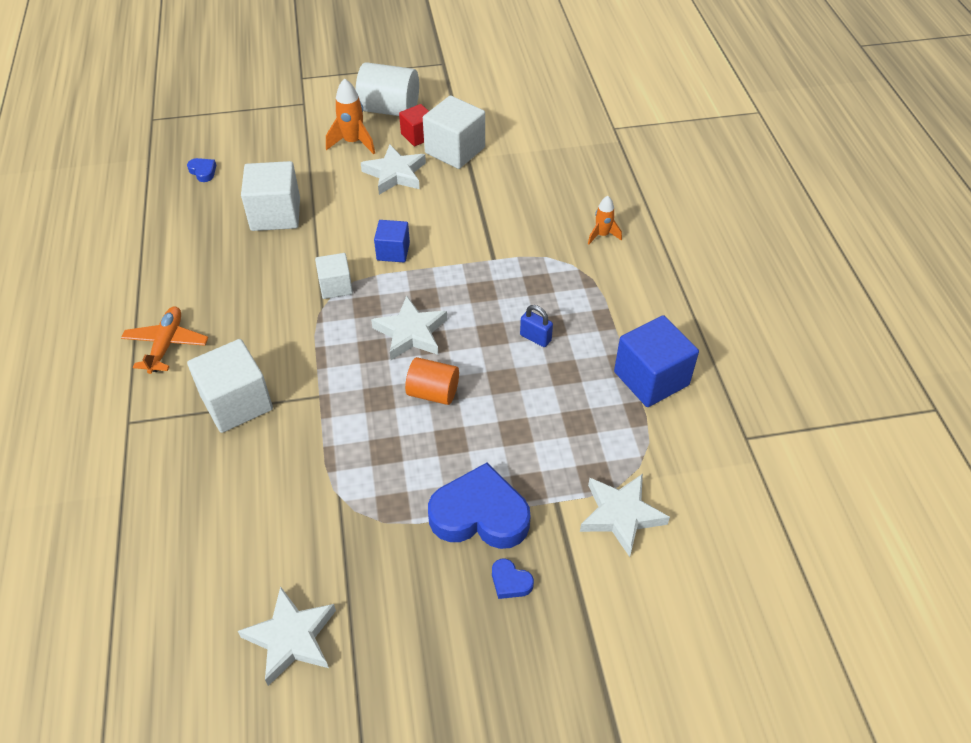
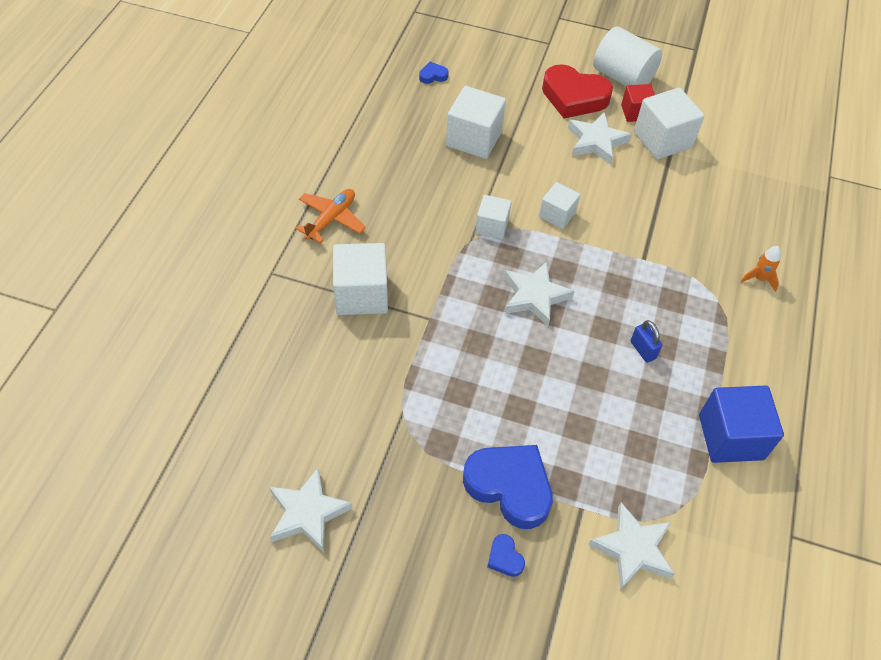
camera: 25 degrees right, 5 degrees up
blue heart [187,158,216,182] -> blue heart turned 90 degrees counterclockwise [419,62,449,84]
orange rocket [326,78,375,154] -> red heart [542,64,613,118]
blue cube [374,220,410,262] -> white cube [539,182,580,229]
orange cylinder [405,357,459,405] -> none

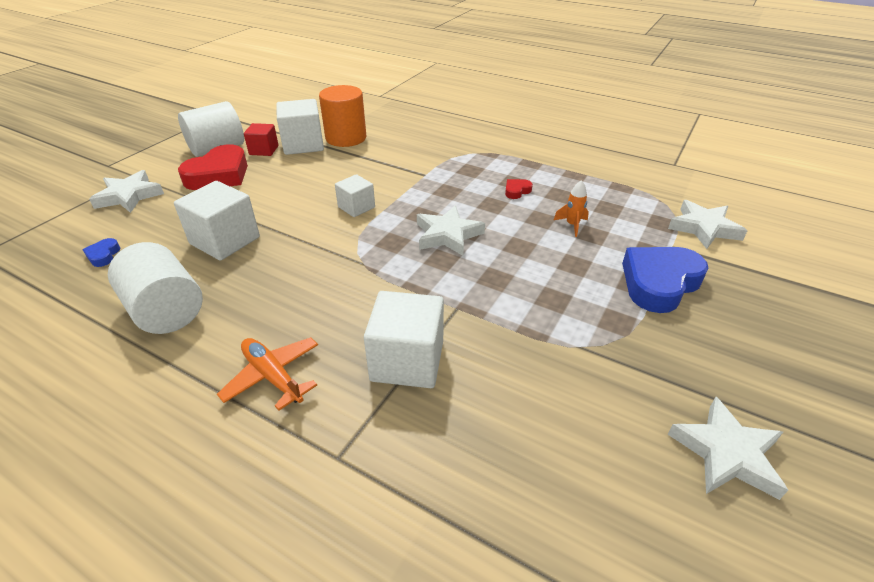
camera: 75 degrees left, 15 degrees down
white cube [475,195,511,239] -> none
blue heart [487,534,525,577] -> none
white star [568,112,632,165] -> white star moved to [89,170,164,213]
blue padlock [630,320,662,363] -> red heart [505,179,533,199]
blue cube [699,386,784,463] -> none
orange rocket [741,246,781,292] -> orange rocket moved to [554,180,589,237]
none -> white cylinder [108,242,203,334]
none -> orange cylinder [319,85,366,147]

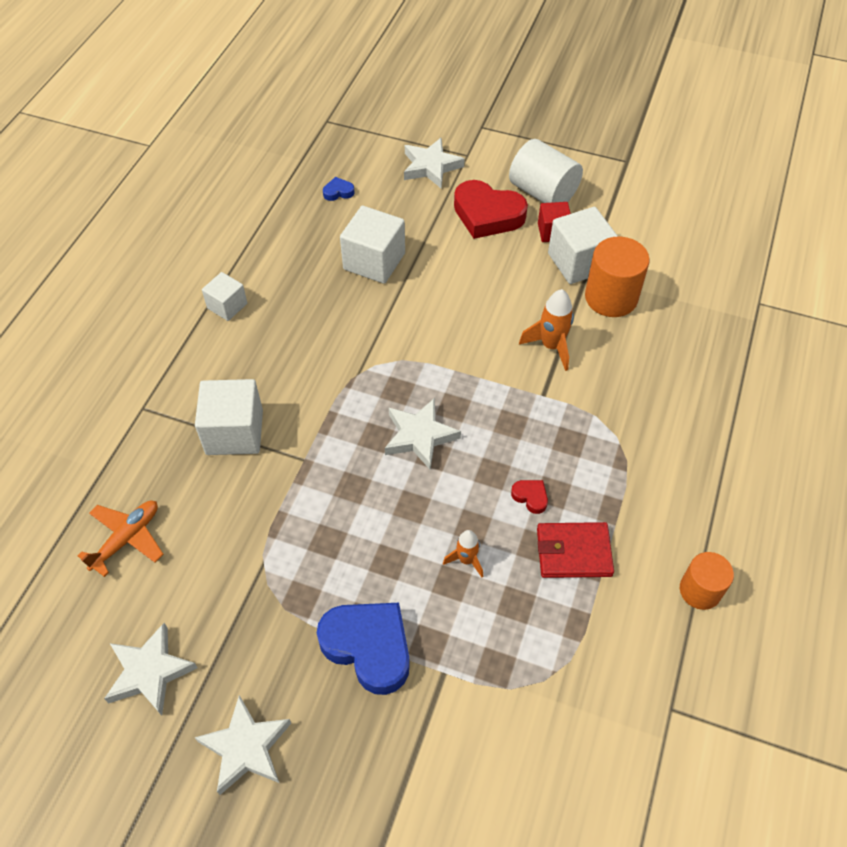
camera: 80 degrees right, 15 degrees up
white cylinder [108,242,203,334] -> none
orange plane [217,337,318,411] -> orange plane moved to [78,501,163,577]
white cube [335,174,375,217] -> white cube moved to [202,272,247,321]
white star [668,200,748,249] -> white star moved to [194,695,291,795]
none -> orange rocket [519,289,574,371]
none -> red wallet [537,522,614,578]
none -> orange cylinder [680,552,734,610]

